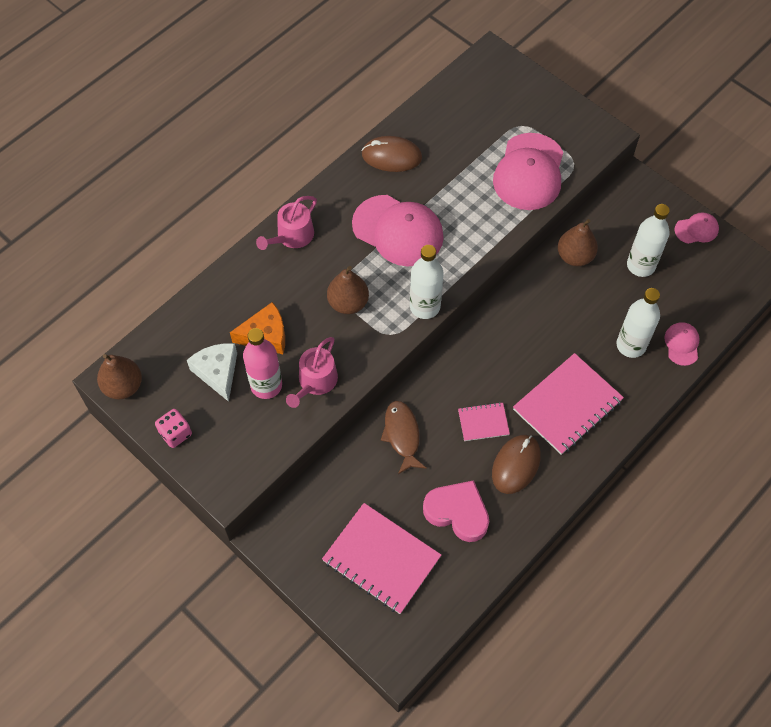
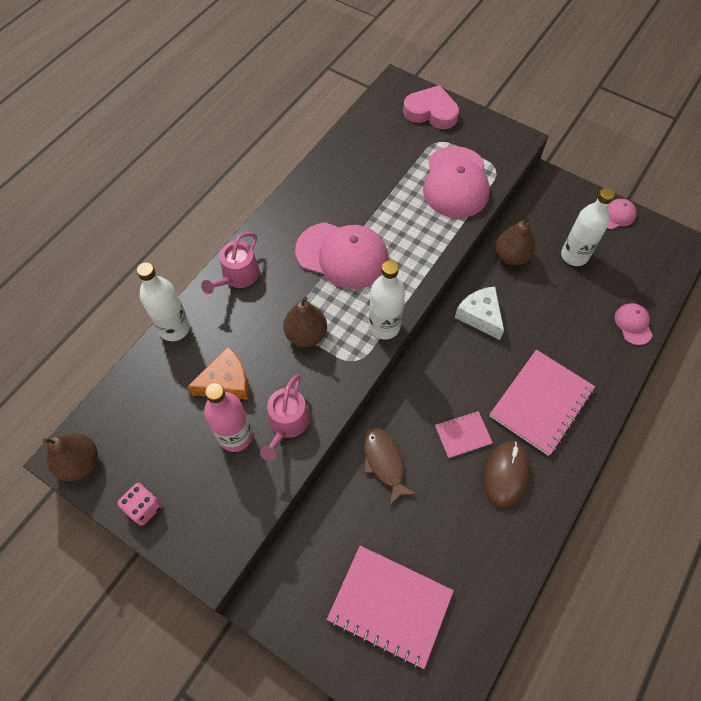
camera: 10 degrees left, 0 degrees up
white cheese [187,343,237,402] -> white cheese moved to [455,286,504,340]
brown mouse [361,136,422,172] -> none
pink heart [423,480,489,542] -> pink heart moved to [403,85,459,129]
white bottle [617,288,660,358] -> white bottle moved to [137,262,190,341]

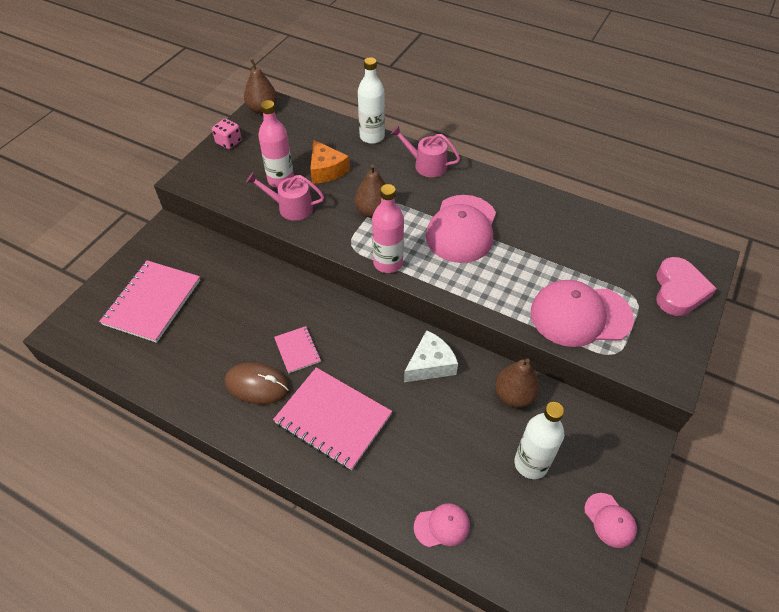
camera: 85 degrees right, 10 degrees down
brown fish [363,427,417,506] -> none
white bottle [369,260,405,340] -> pink bottle [372,184,404,273]

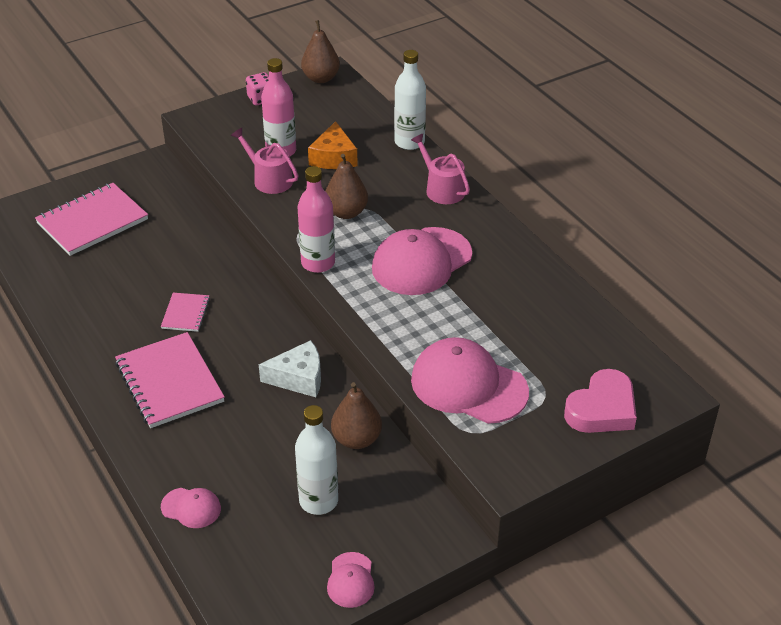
camera: 30 degrees right, 10 degrees down
brown mouse [225,362,290,404] -> none

